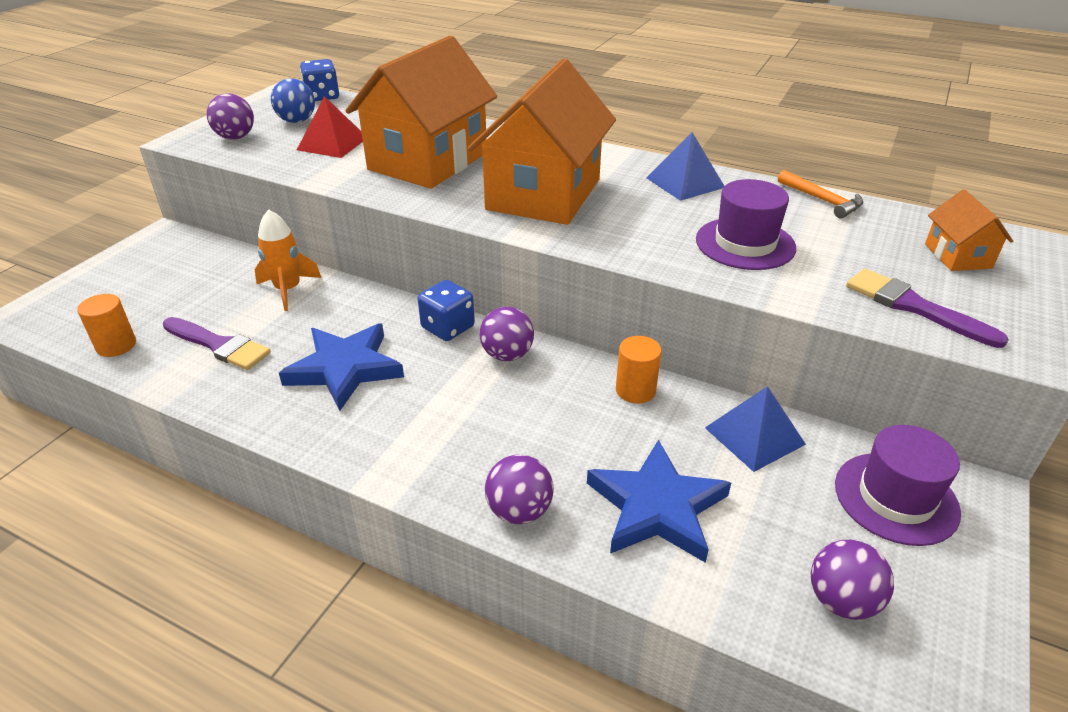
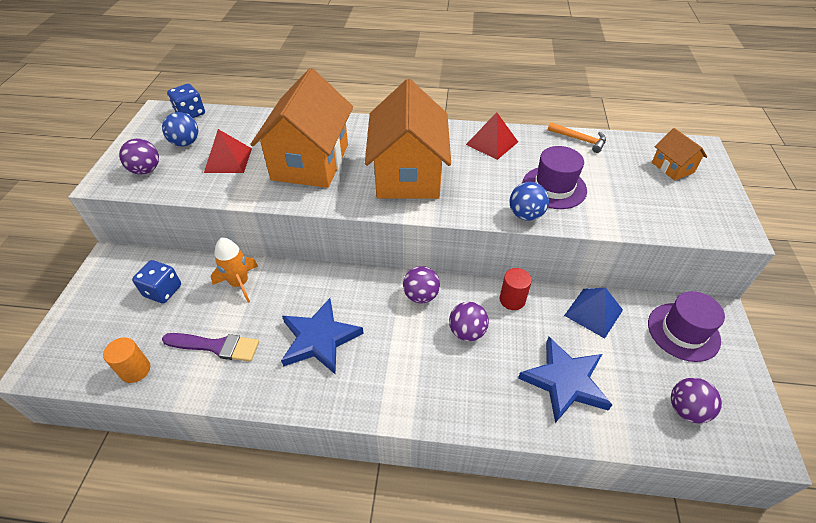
camera: 20 degrees left, 10 degrees up
blue dice [418,280,475,341] -> blue dice moved to [132,260,181,303]
purple ball [485,454,554,524] -> purple ball moved to [449,302,489,341]
orange cylinder [616,336,662,403] -> red cylinder [500,268,532,310]
blue pyramid [646,132,724,201] -> red pyramid [466,112,518,160]
purple brush [846,269,1009,348] -> none
none -> blue ball [510,182,549,221]

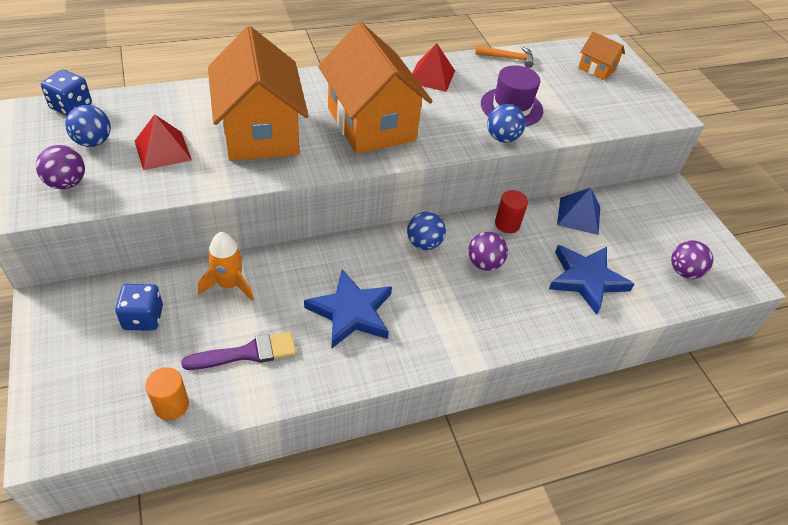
camera: 30 degrees left, 0 degrees up
purple ball [403,266,440,303] -> blue ball [407,212,446,250]
purple hat [648,291,725,362] -> none

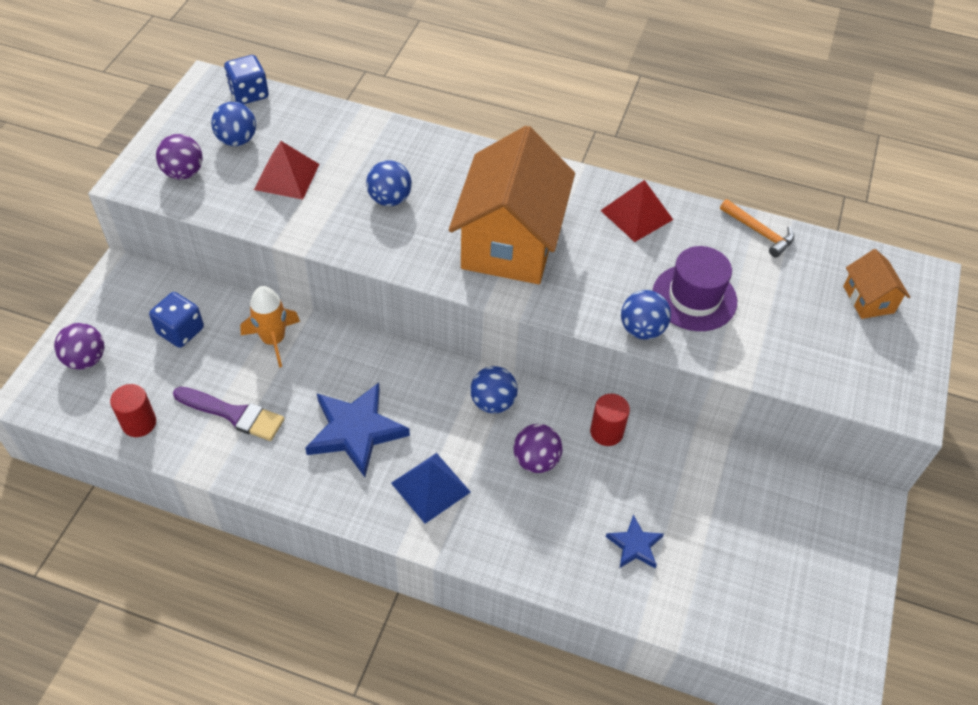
camera: 40 degrees right, 5 degrees up
orange cylinder [145,367,189,420] -> red cylinder [110,384,156,437]
orange house [208,26,308,161] -> blue ball [366,160,412,206]
blue star [549,245,634,315] -> blue star [606,515,664,568], size x0.53
blue pyramid [557,188,600,235] -> blue pyramid moved to [391,453,471,524]
purple ball [671,241,713,279] -> purple ball moved to [54,323,104,369]

